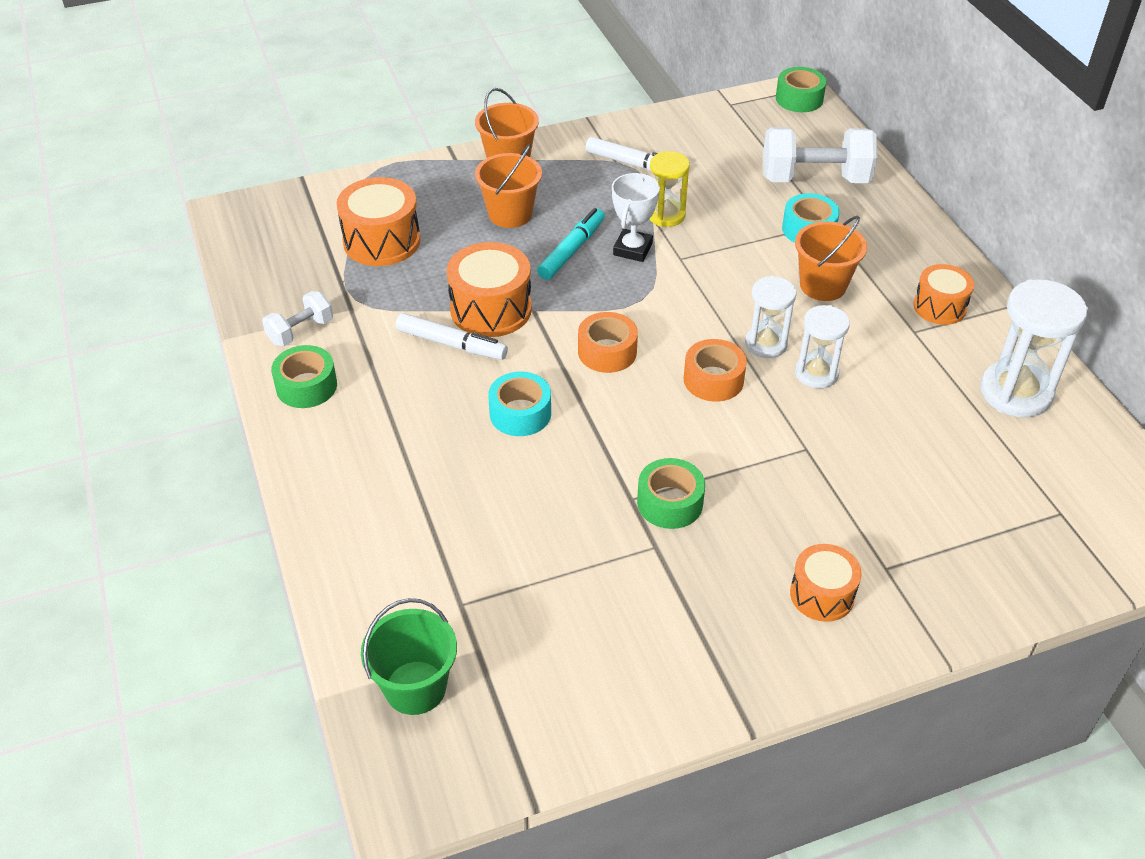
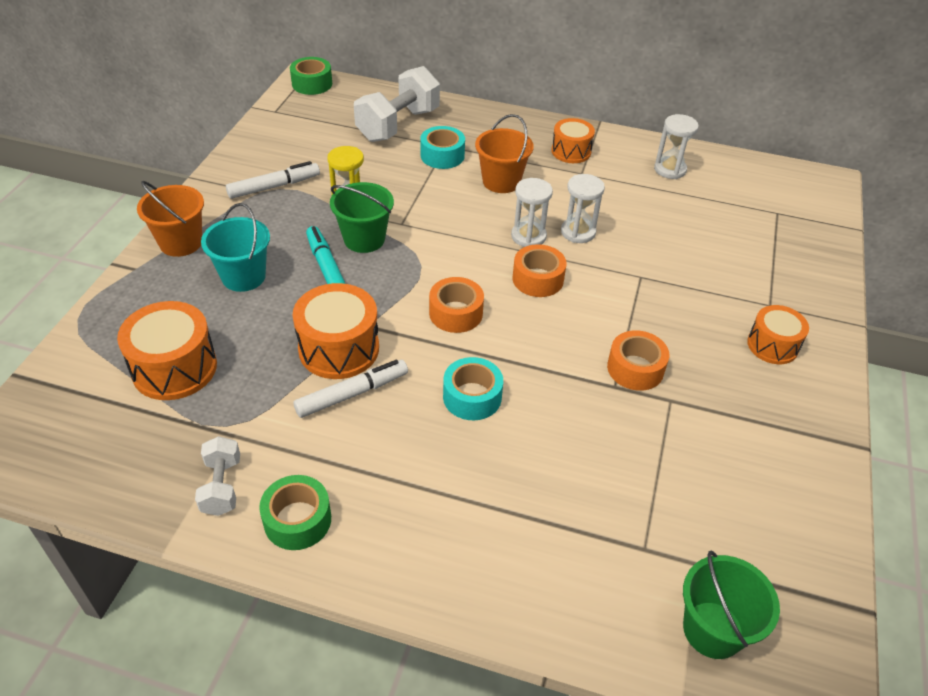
camera: 55 degrees left, 0 degrees up
orange bucket [475,144,542,228] -> turquoise bucket [201,203,270,292]
white trophy [612,173,660,262] -> green bucket [330,182,394,253]
green tape [637,458,705,529] -> orange tape [607,330,669,391]
white hourglass [980,279,1088,417] -> white hourglass [654,114,699,179], size x0.62

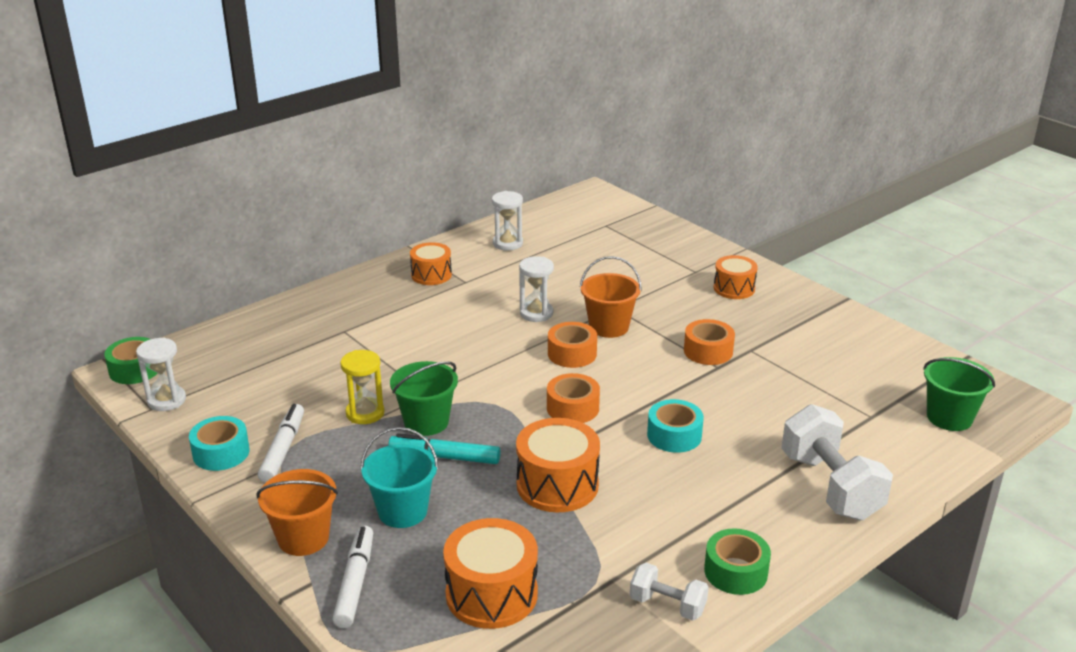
camera: 55 degrees left, 15 degrees down
white marker [294,360,408,418] -> white marker moved to [332,526,373,628]
white dumbbell [354,66,440,142] -> white dumbbell moved to [781,404,893,521]
turquoise tape [420,126,465,169] -> turquoise tape moved to [189,416,250,471]
orange bucket [475,114,534,193] -> orange bucket moved to [580,256,642,338]
white hourglass [511,178,553,247] -> white hourglass moved to [136,337,186,411]

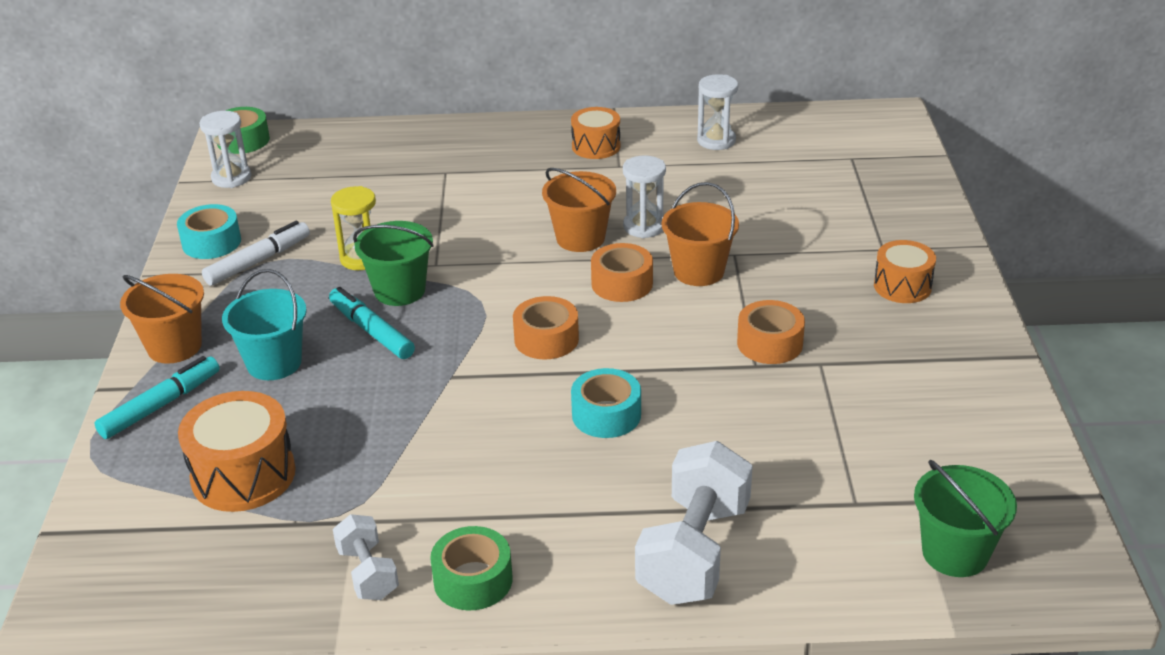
camera: 40 degrees right, 5 degrees up
white marker [332,526,373,628] -> turquoise marker [94,356,220,439]
orange drum [516,418,600,512] -> none
none -> orange bucket [542,168,616,252]

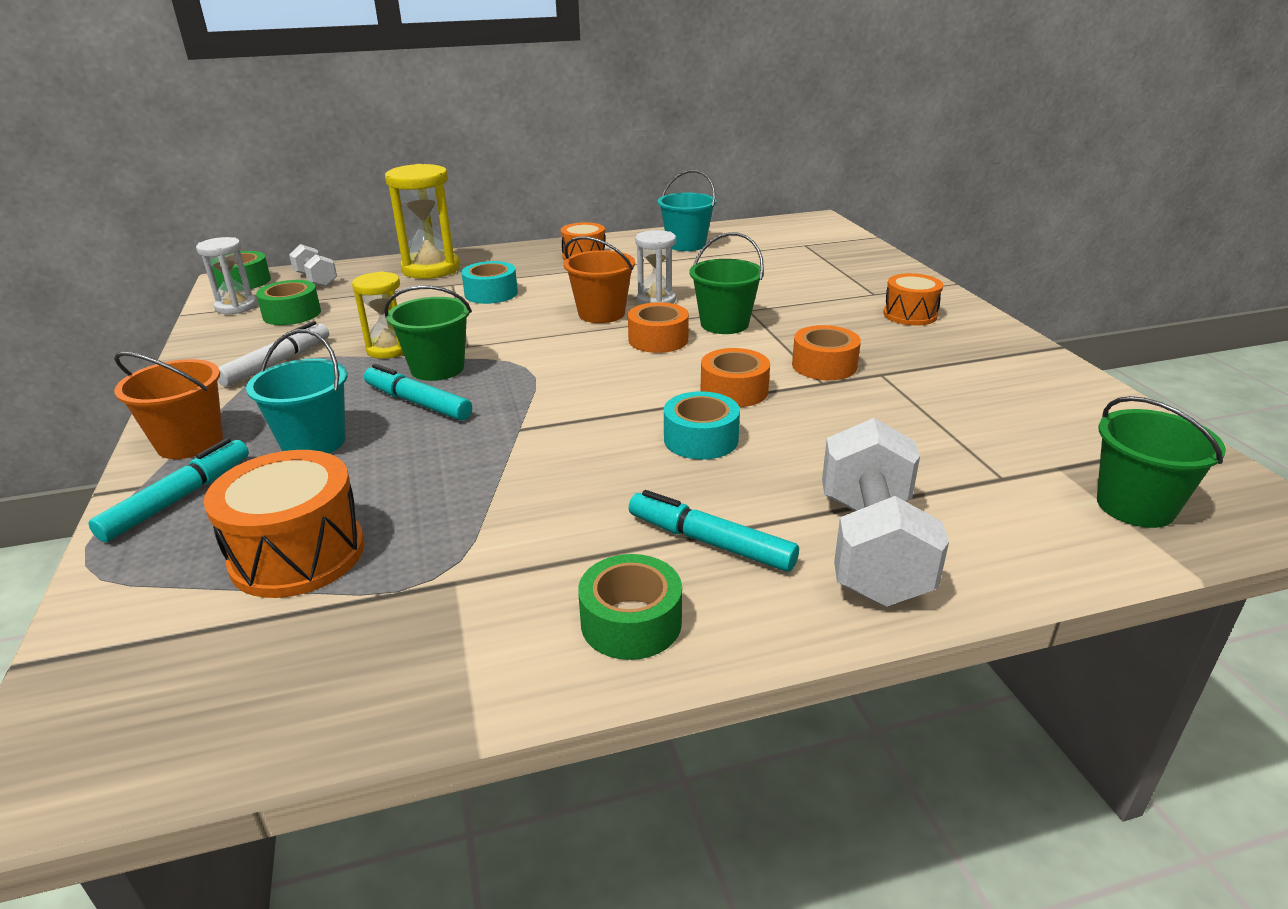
camera: 15 degrees left, 5 degrees down
turquoise tape [177,204,241,259] -> turquoise tape moved to [461,261,518,304]
white dumbbell [333,514,399,600] -> white dumbbell moved to [289,244,337,287]
orange tape [513,296,579,360] -> orange tape moved to [701,348,770,407]
orange bucket [662,182,739,286] -> green bucket [690,232,764,334]
white hourglass [697,74,738,150] -> turquoise bucket [657,170,716,251]
none -> green tape [256,280,321,325]
none -> yellow hourglass [385,164,460,279]
none -> turquoise marker [629,490,799,572]

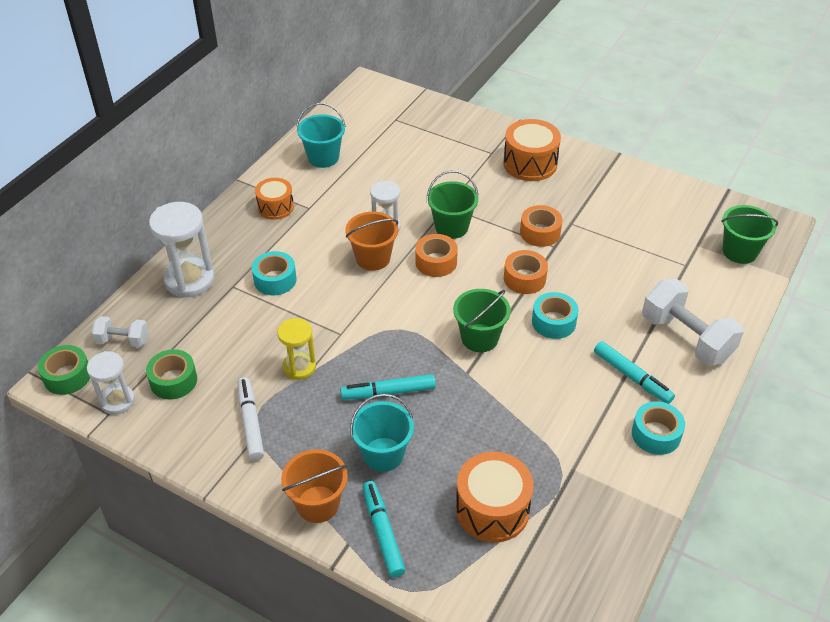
camera: 45 degrees left, 15 degrees up
green bucket [384,285,472,381] -> green bucket moved to [453,289,511,352]
yellow hourglass [385,164,460,279] -> white hourglass [149,202,215,298]
green tape [578,554,682,660] -> turquoise tape [632,401,685,455]
turquoise marker [629,490,799,572] -> turquoise marker turned 120 degrees counterclockwise [594,341,675,404]
orange drum [883,273,943,326] -> orange drum [503,119,561,181], size x1.56

